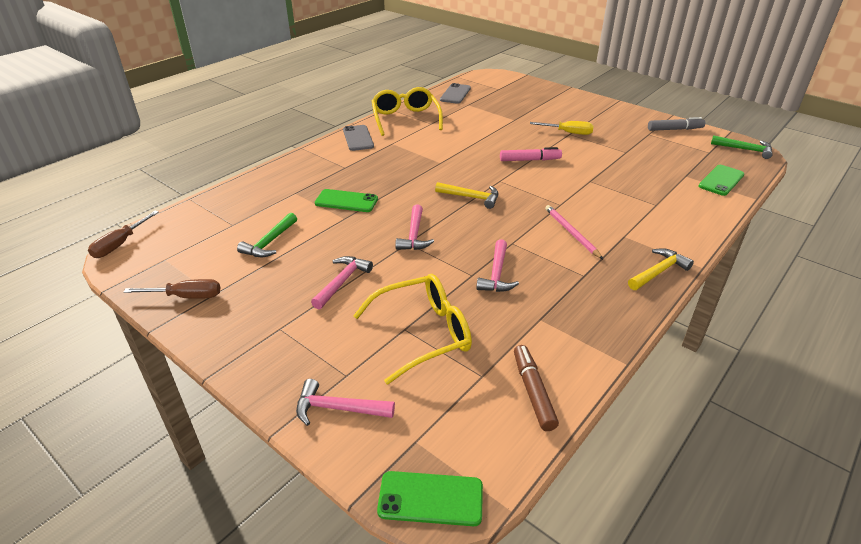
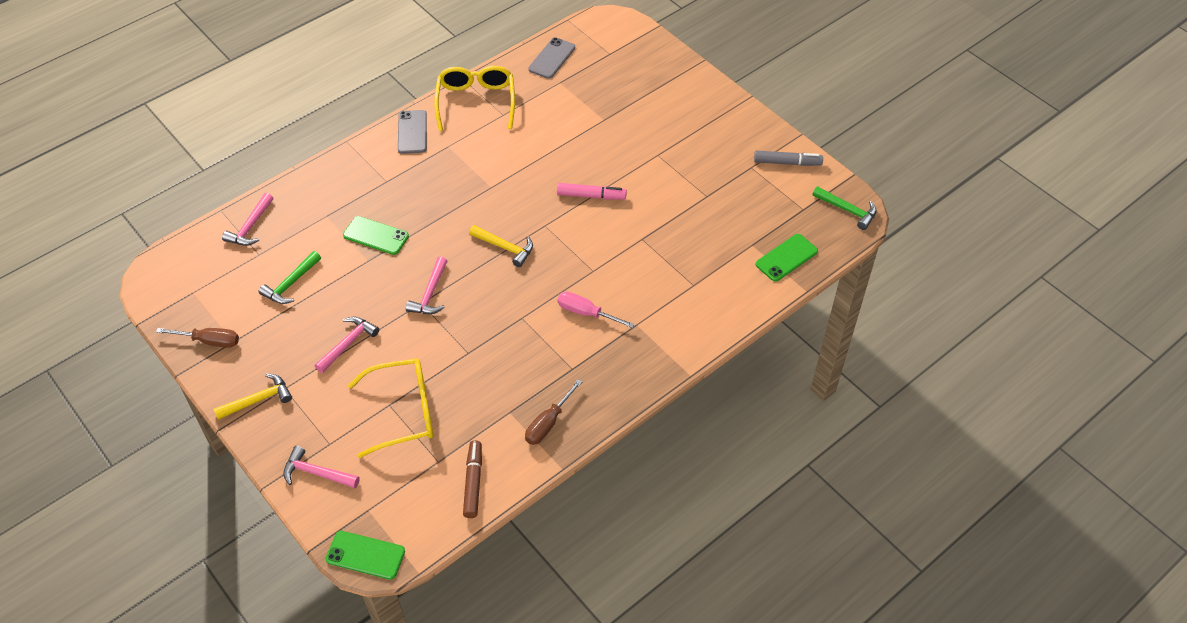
camera: 10 degrees right, 15 degrees up
brown screwdriver [88,211,159,258] -> brown screwdriver moved to [525,379,583,445]
pink hammer [476,239,519,292] -> pink hammer moved to [222,193,273,246]
yellow screwdriver [530,121,594,135] -> none
pink pencil [545,205,603,259] -> pink screwdriver [558,292,635,328]
yellow hammer [628,248,694,290] -> yellow hammer moved to [214,373,292,420]

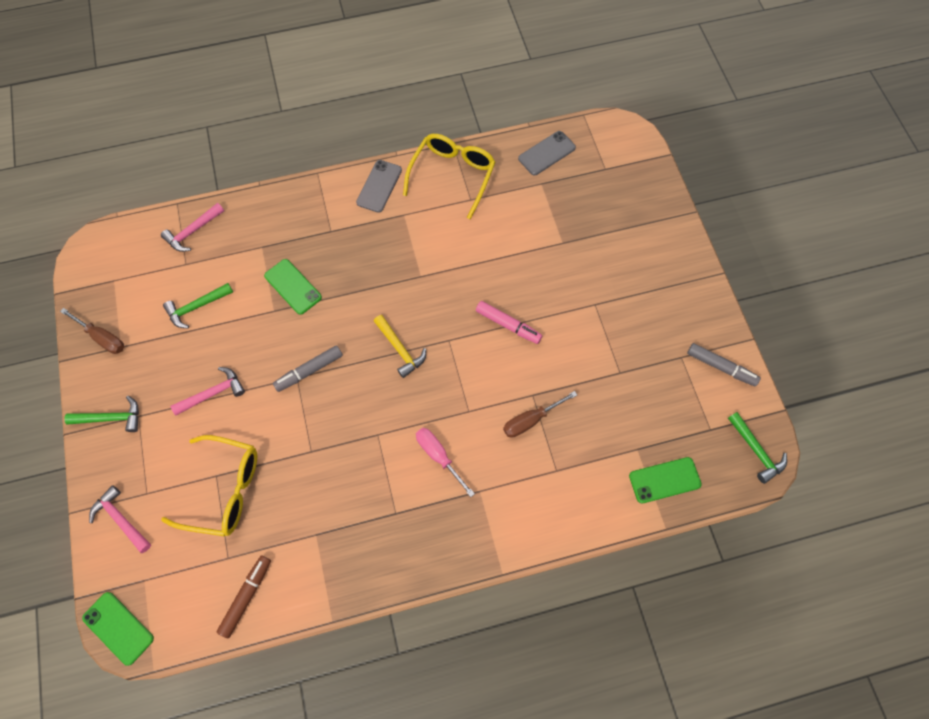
camera: 25 degrees right, 15 degrees up
yellow hammer [214,373,292,420] -> green hammer [64,396,139,432]
pink hammer [406,257,447,314] -> grey marker [273,345,343,392]
brown screwdriver [525,379,583,445] -> brown screwdriver moved to [503,391,577,437]

